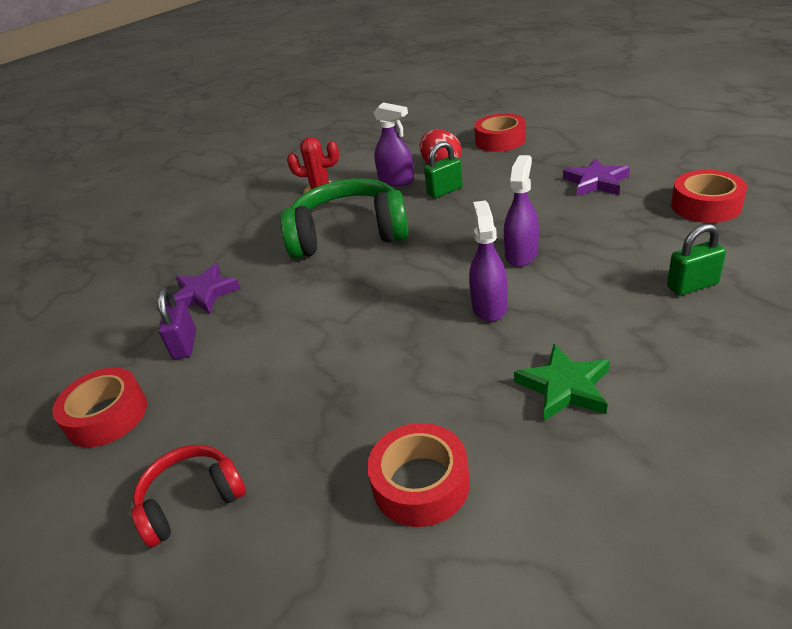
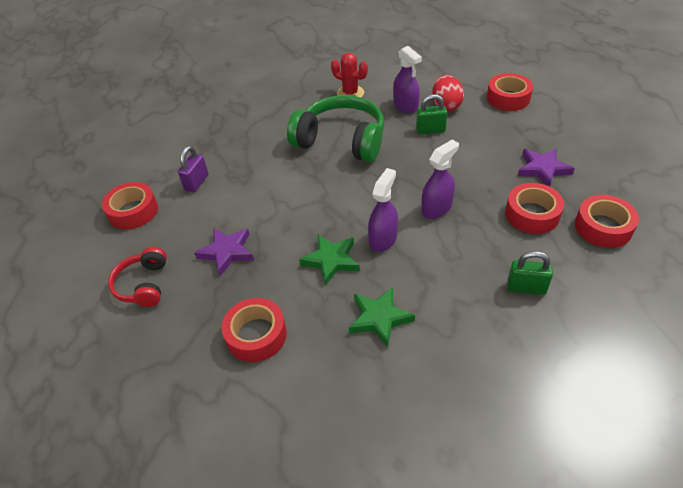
camera: 25 degrees right, 10 degrees up
red headphones [131,445,246,548] -> red headphones turned 90 degrees counterclockwise [108,247,167,307]
purple star [166,264,240,314] -> purple star moved to [194,228,254,276]
none -> green star [299,235,360,286]
none -> red tape [505,183,564,234]

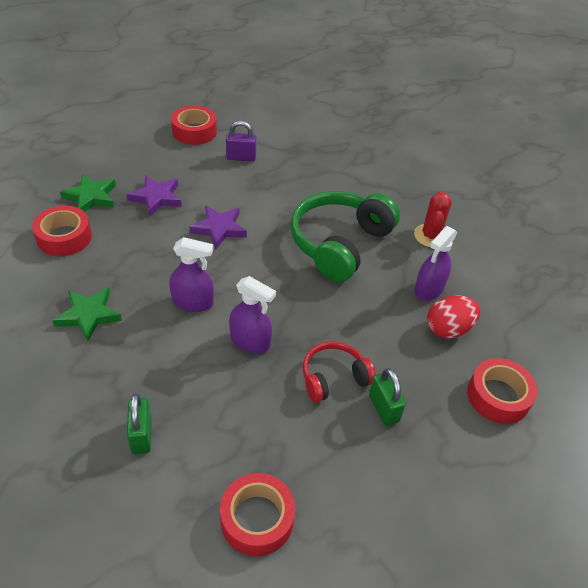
camera: 65 degrees right, 0 degrees up
red headphones [108,247,167,307] -> red headphones moved to [303,341,376,402]
green headphones [287,95,384,162] -> green headphones turned 150 degrees counterclockwise [290,191,400,282]
green star [299,235,360,286] -> green star moved to [60,174,116,212]
green padlock [416,94,447,134] -> green padlock moved to [369,368,406,426]
red tape [505,183,564,234] -> none
purple star [518,148,575,187] -> purple star moved to [190,206,247,249]

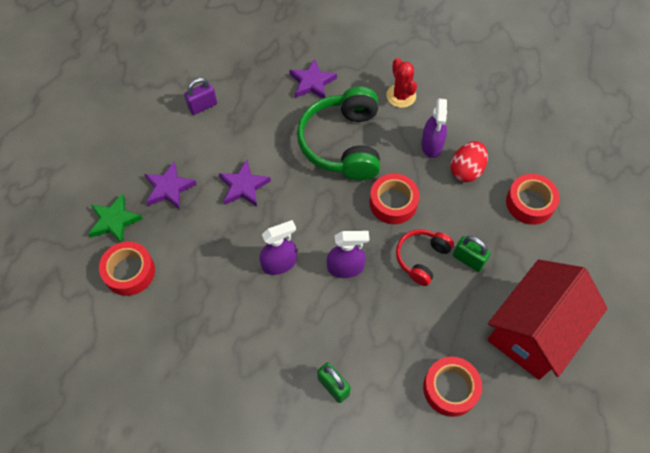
camera: 30 degrees left, 15 degrees up
green star [52,287,122,342] -> none
red tape [171,106,217,145] -> red tape moved to [369,173,420,224]
none -> purple star [289,59,337,99]
none -> red house [488,259,608,380]

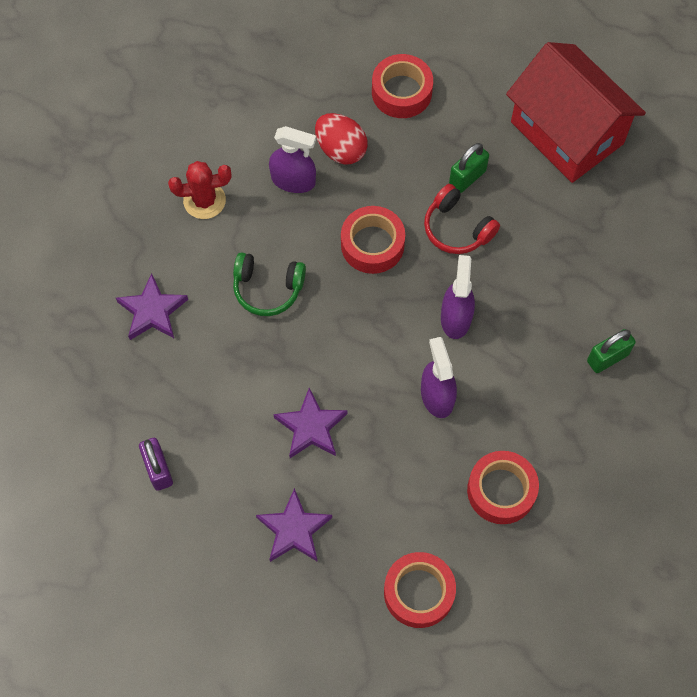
camera: 80 degrees left, 5 degrees up
green star [88,193,143,243] -> none
green headphones [297,87,380,181] -> green headphones [233,252,306,316], size x0.55
red tape [423,357,482,417] -> red tape moved to [467,451,539,524]

